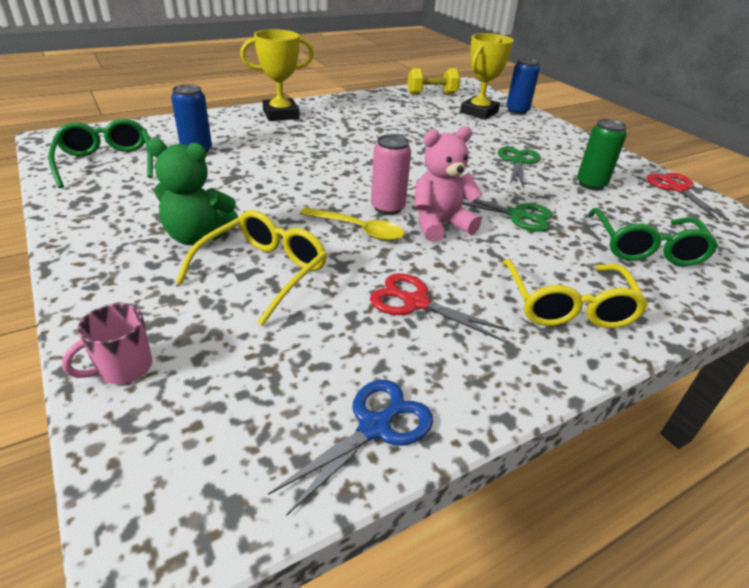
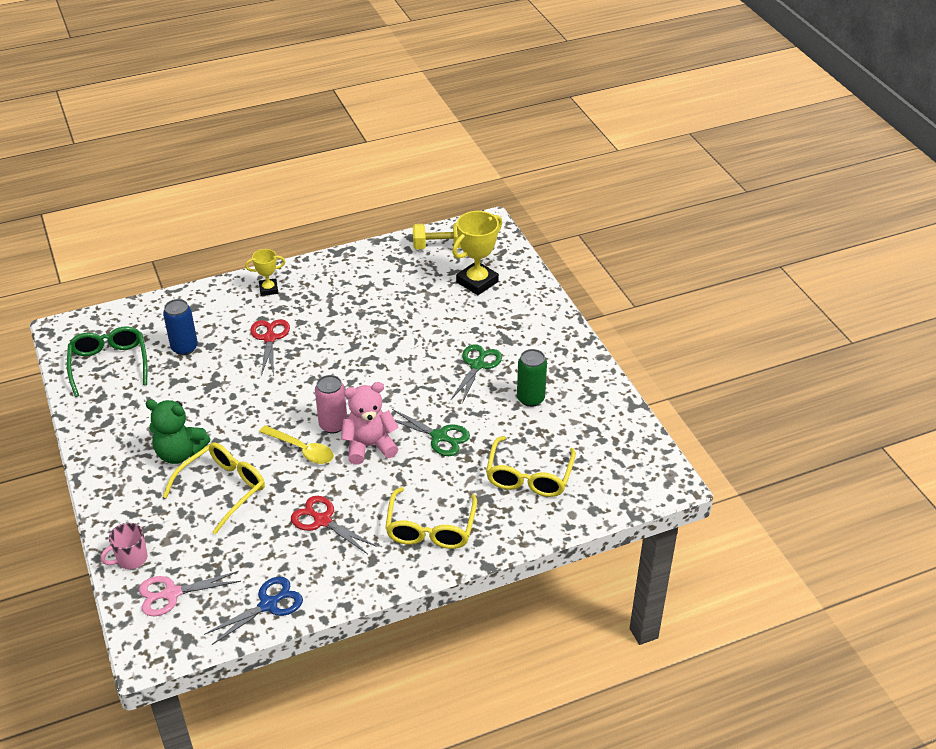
camera: 10 degrees right, 5 degrees up
yellow trophy [240,29,314,121] -> yellow trophy [245,249,285,296], size x0.58
blue can [506,58,540,115] -> none
green glasses [588,208,718,266] -> yellow glasses [486,436,576,497]
red scissors [647,173,730,221] -> red scissors moved to [250,319,290,376]
none -> pink scissors [139,571,241,616]

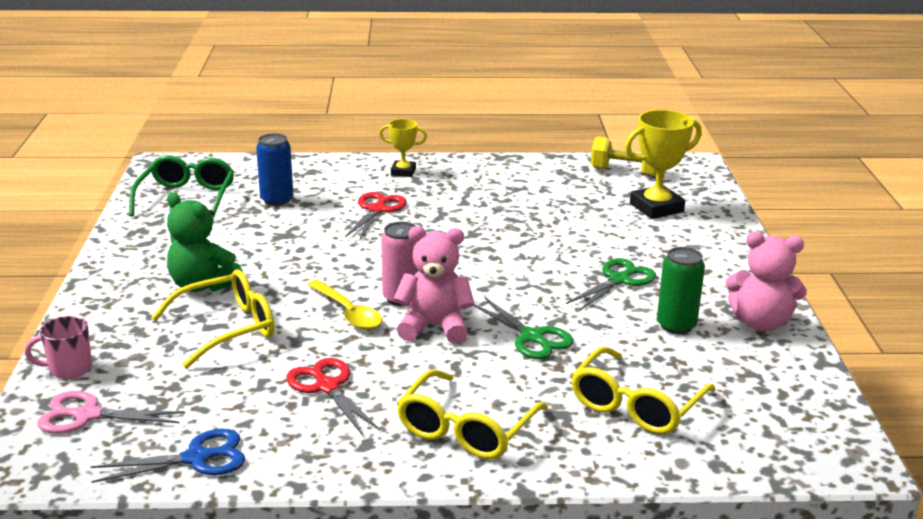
camera: 20 degrees right, 15 degrees down
none -> pink teddy bear [725,232,807,331]

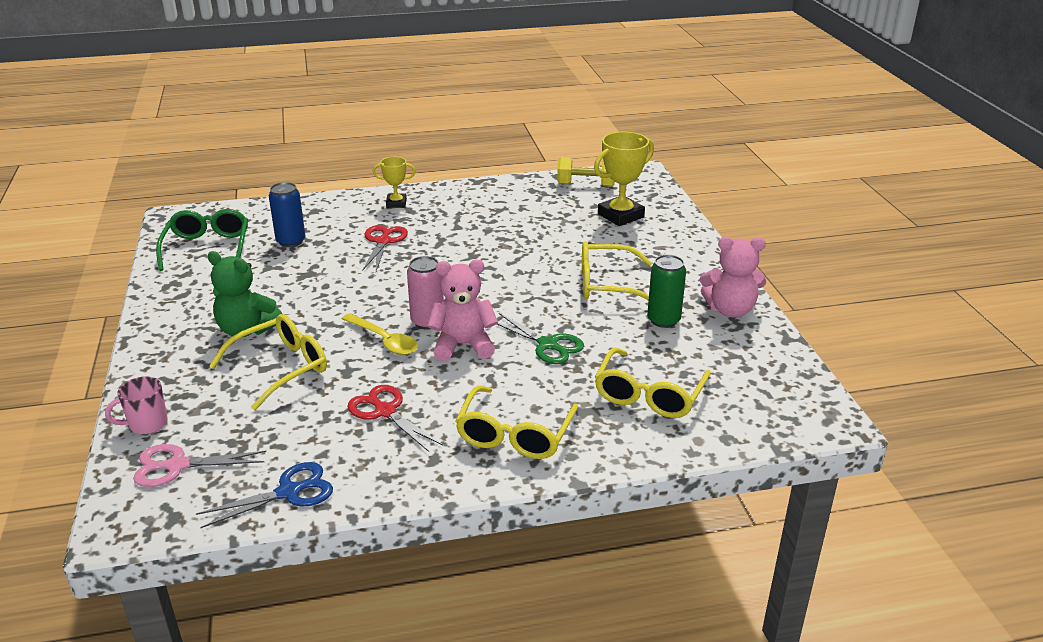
camera: 10 degrees left, 5 degrees up
green scissors [566,258,656,311] -> yellow glasses [582,241,652,301]

